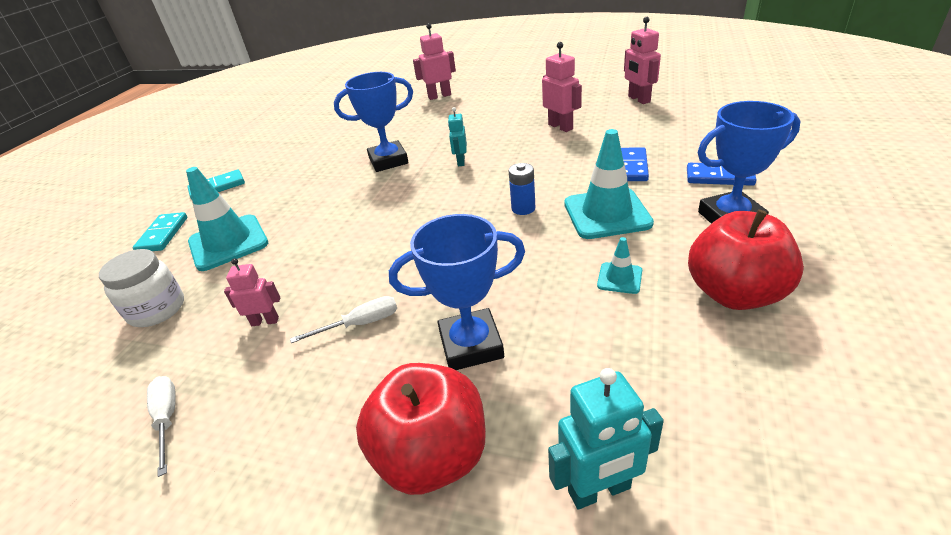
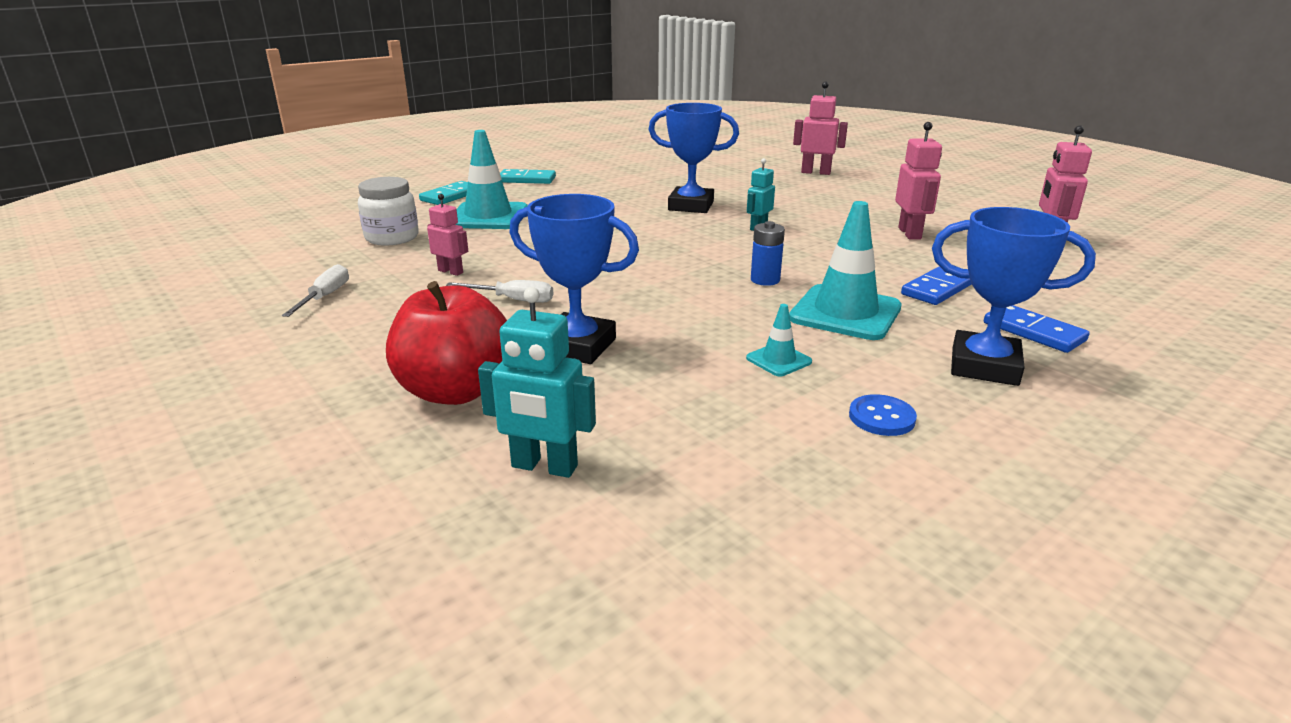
camera: 30 degrees right, 10 degrees down
red apple [688,210,804,310] -> blue button [849,394,917,436]

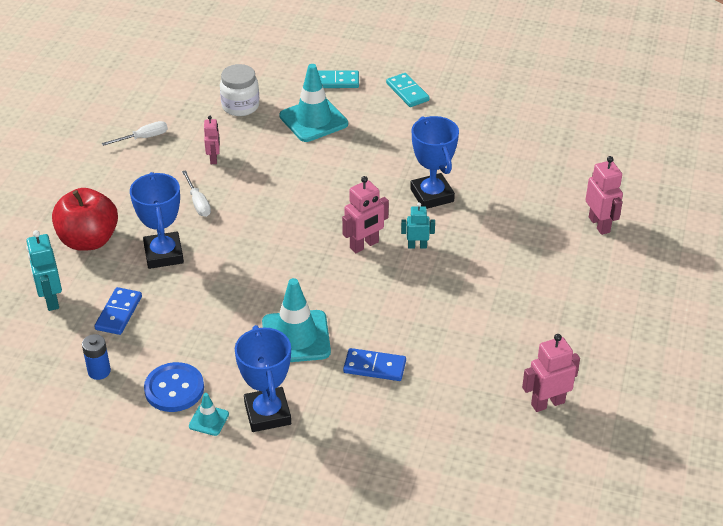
camera: 55 degrees right, 15 degrees up
turquoise traffic cone [746,304,812,376] -> turquoise traffic cone moved to [189,393,229,436]
blue battery [751,221,785,286] -> blue battery moved to [82,334,111,380]
blue button [849,394,917,436] -> blue button [144,362,204,412], size x1.63
pink robot [895,122,942,240] -> pink robot moved to [342,176,389,253]
blue domino [984,305,1090,353] -> blue domino moved to [94,287,142,335]

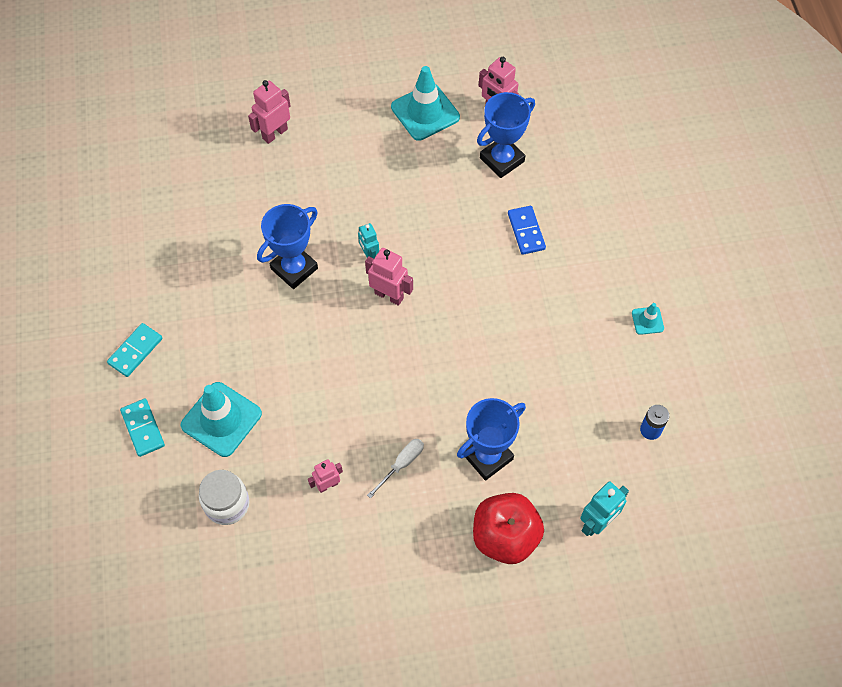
camera: 115 degrees left, 20 degrees up
blue domino [94,287,142,335] -> none
white screwdriver [102,121,168,146] -> none
blue button [144,362,204,412] -> none
blue trophy [235,325,291,432] -> blue trophy moved to [477,92,535,178]
turquoise traffic cone [262,278,331,362] -> turquoise traffic cone moved to [391,66,460,141]

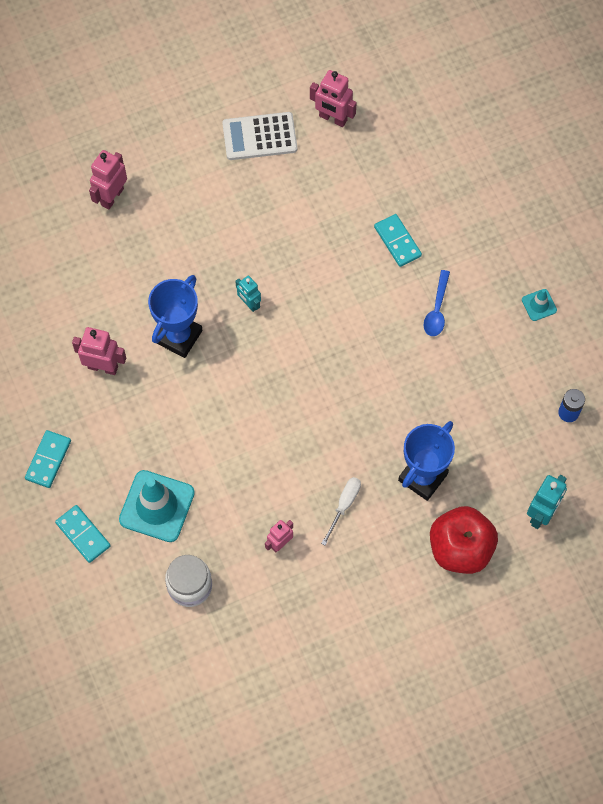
camera: 15 degrees left, 5 degrees up
pink robot [365,248,413,306] -> pink robot moved to [72,327,126,375]
turquoise traffic cone [391,66,460,141] -> white calculator [222,112,297,160]
blue trophy [477,92,535,178] -> none
blue domino [508,206,546,255] -> turquoise domino [374,214,422,267]
none -> blue spoon [424,270,450,336]

